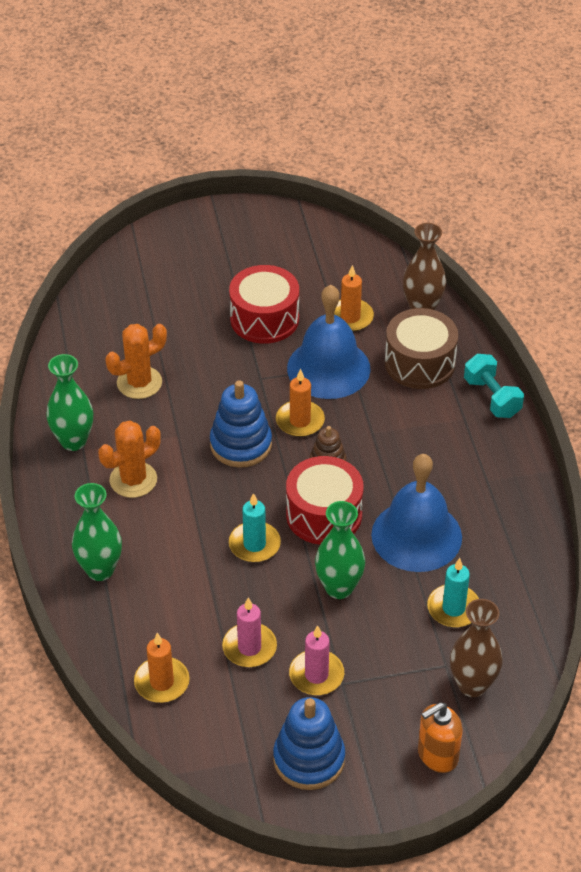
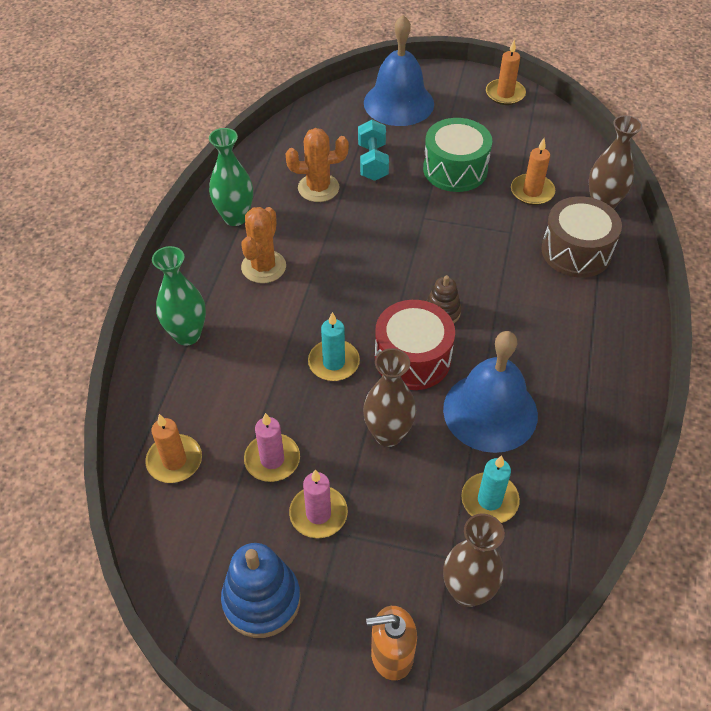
camera: 25 degrees right, 5 degrees up
orange cactus [98,421,161,498] -> orange cactus turned 60 degrees counterclockwise [241,207,286,283]
blue stacking toy [210,380,272,468] -> none
red drum [229,265,299,344] -> green drum [423,118,492,192]
orange candle [276,369,325,437] -> orange candle moved to [486,40,526,105]
blue bell [287,285,371,399] -> blue bell moved to [364,15,434,126]
green vase [315,501,365,599] -> brown vase [363,348,416,447]
turquoise dumbbell [464,354,524,418] -> turquoise dumbbell moved to [358,120,389,181]

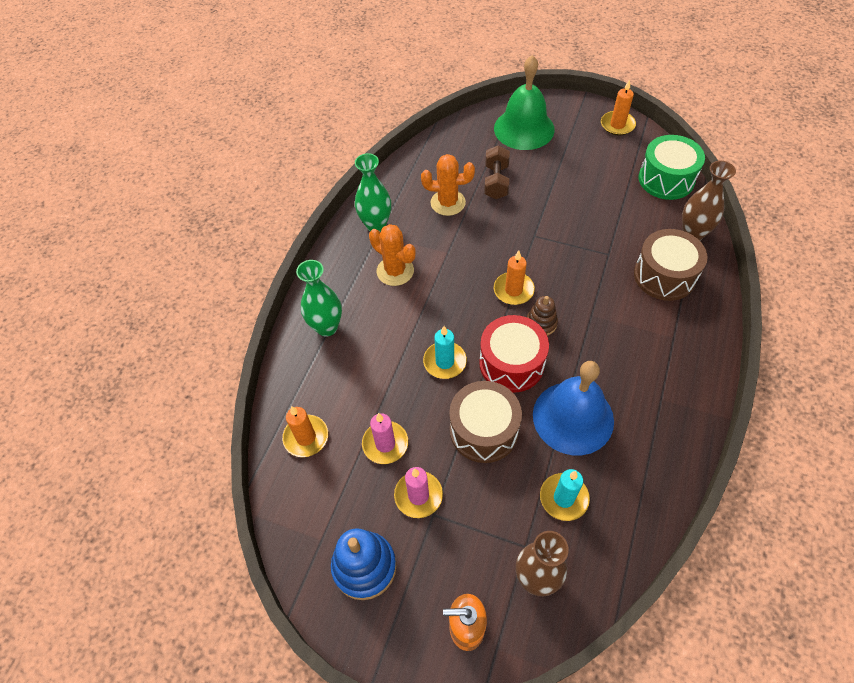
camera: 10 degrees right, 5 degrees up
orange cactus [241,207,286,283] -> orange cactus turned 75 degrees counterclockwise [369,224,416,286]
turquoise dumbbell [358,120,389,181] -> brown dumbbell [484,145,510,199]
brown vase [363,348,416,447] -> brown drum [449,381,522,463]
blue bell [364,15,434,126] -> green bell [494,55,555,150]
green drum [423,118,492,192] -> green drum moved to [639,135,705,200]
orange candle [511,138,555,205] -> orange candle moved to [494,250,535,305]

